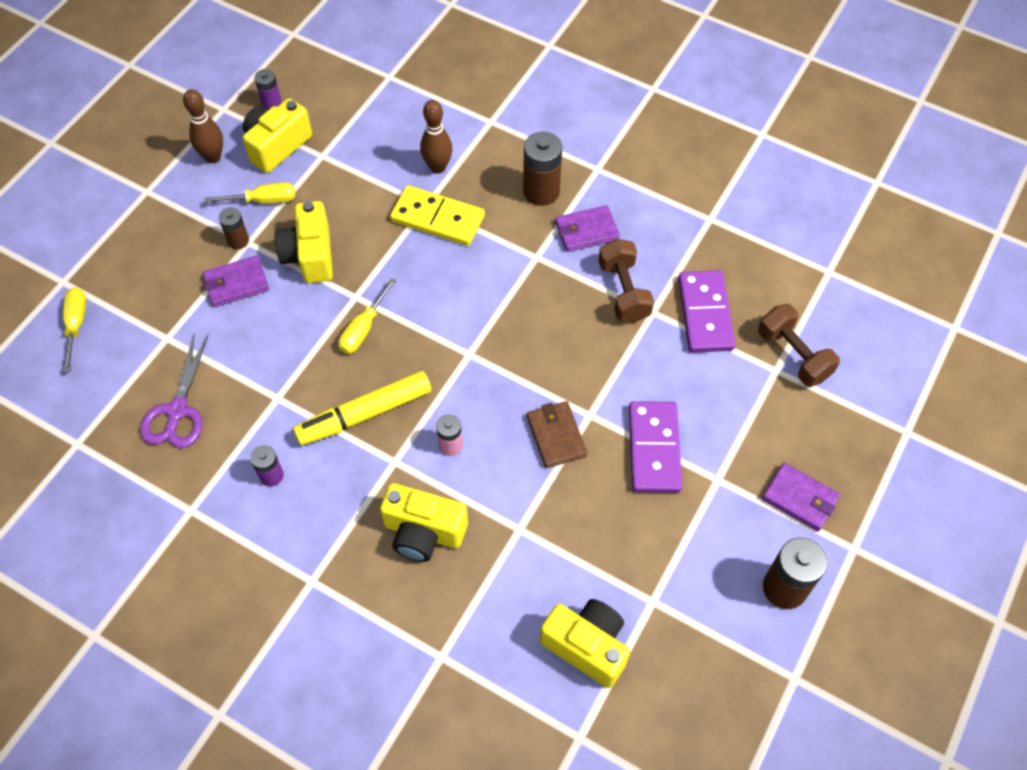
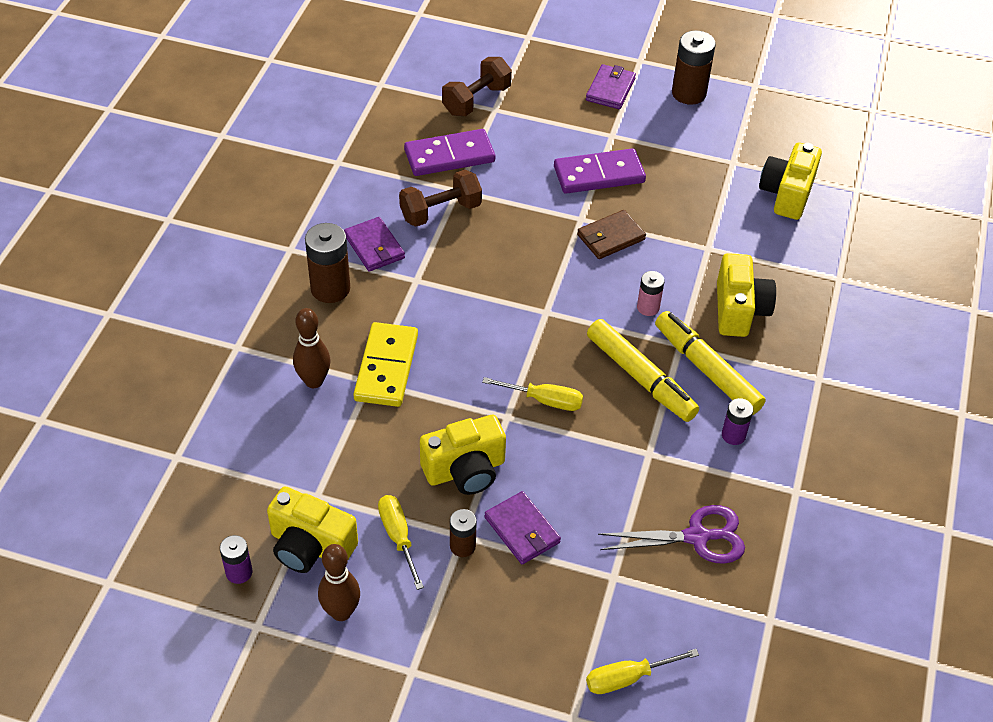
camera: 105 degrees left, 10 degrees down
none -> yellow marker [655,311,766,415]

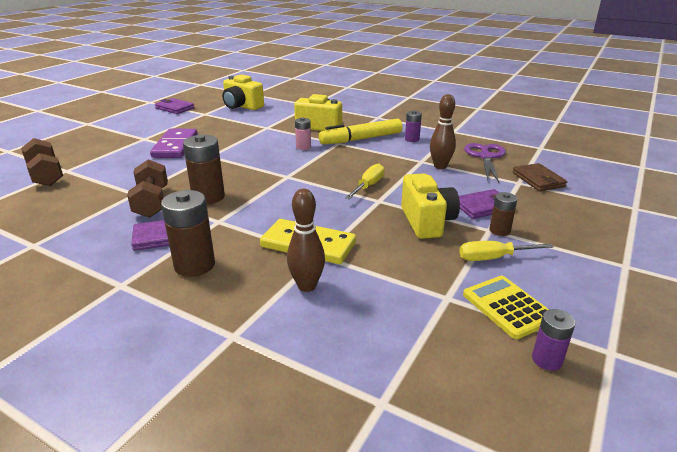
camera: 75 degrees left, 20 degrees down
yellow camera [267,487,358,573] -> yellow calculator [463,276,549,339]
brown bowling pin [318,544,360,621] -> brown bowling pin moved to [430,94,456,169]
purple domino [404,129,495,176] -> none
brown wallet [577,210,646,259] -> brown wallet moved to [512,163,567,191]
purple wallet [586,64,636,109] -> purple wallet moved to [155,98,195,114]
yellow screwdriver [586,649,699,694] -> none
yellow marker [587,319,699,422] -> none
brown battery [672,30,716,105] -> brown battery moved to [183,134,225,204]

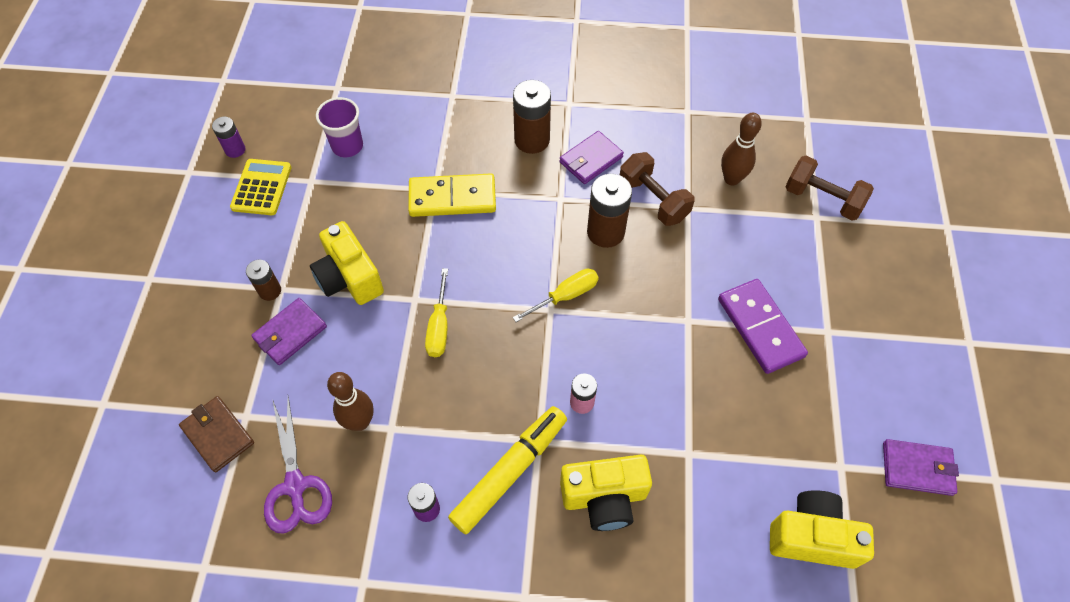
camera: 155 degrees right, 30 degrees up
brown bowling pin [287,189,325,292] -> brown bowling pin moved to [721,113,762,186]
yellow screwdriver [459,241,554,261] -> yellow screwdriver moved to [513,269,599,322]
yellow calculator [463,276,549,339] -> yellow calculator turned 120 degrees counterclockwise [230,159,291,215]
none -> purple cup [316,97,363,157]

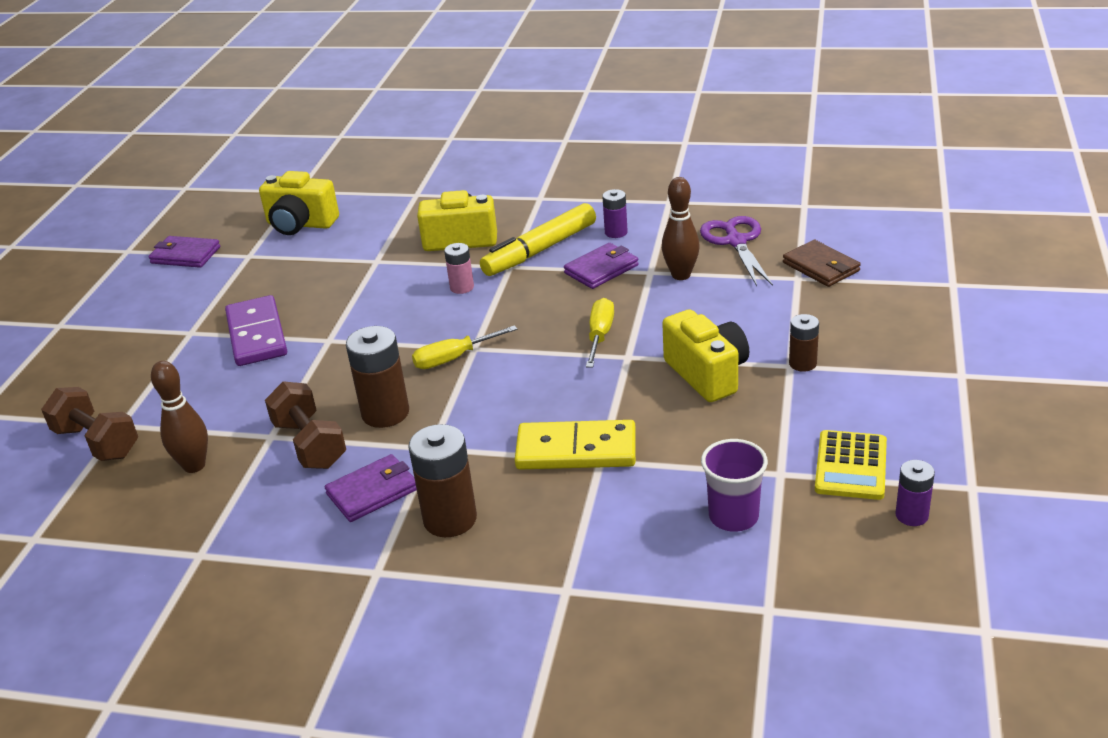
camera: 170 degrees left, 25 degrees down
purple wallet [251,298,327,365] -> purple wallet moved to [564,243,639,289]

